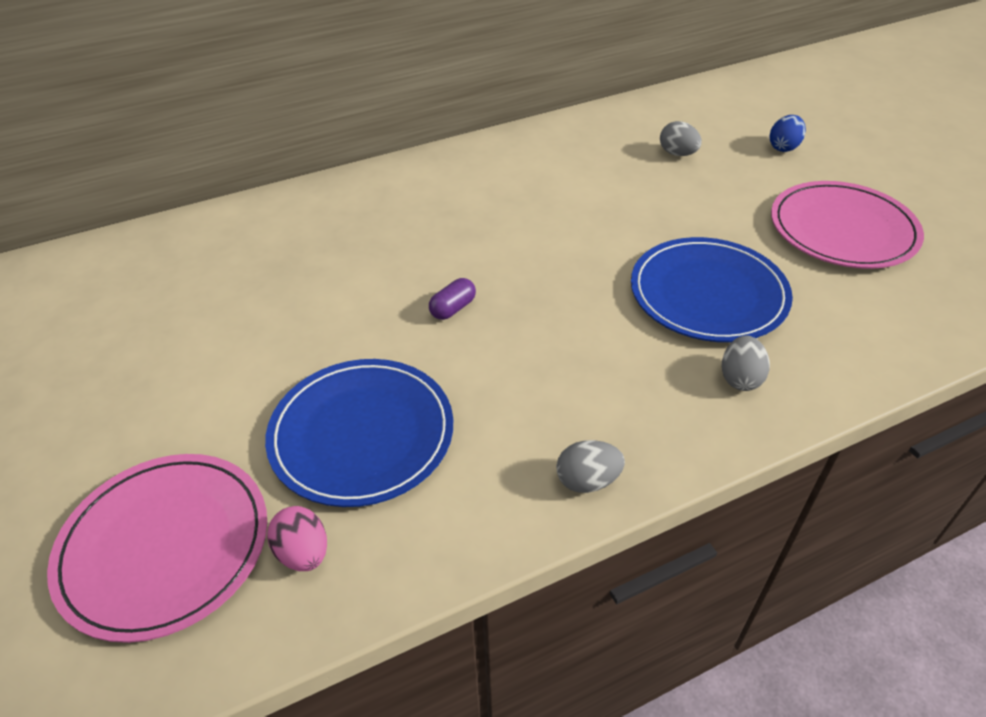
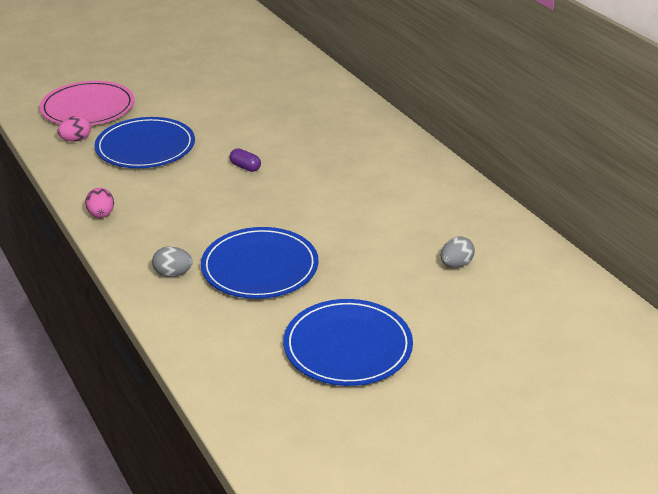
camera: 85 degrees right, 10 degrees down
grey egg [556,440,625,493] -> pink egg [85,188,114,218]
blue egg [769,115,806,152] -> none
pink plate [771,181,924,269] -> blue plate [283,299,413,386]

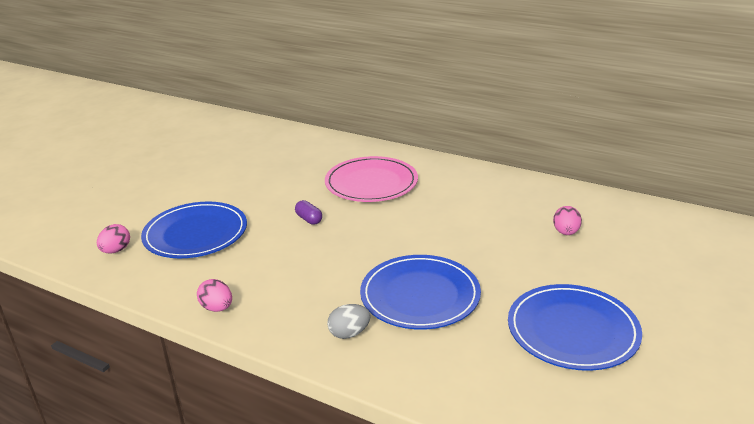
camera: 30 degrees left, 5 degrees down
pink plate [39,81,135,125] -> pink plate moved to [325,156,418,202]
purple capsule [230,148,261,172] -> purple capsule turned 45 degrees clockwise [295,200,322,225]
grey egg [441,236,475,268] -> pink egg [553,206,582,235]

